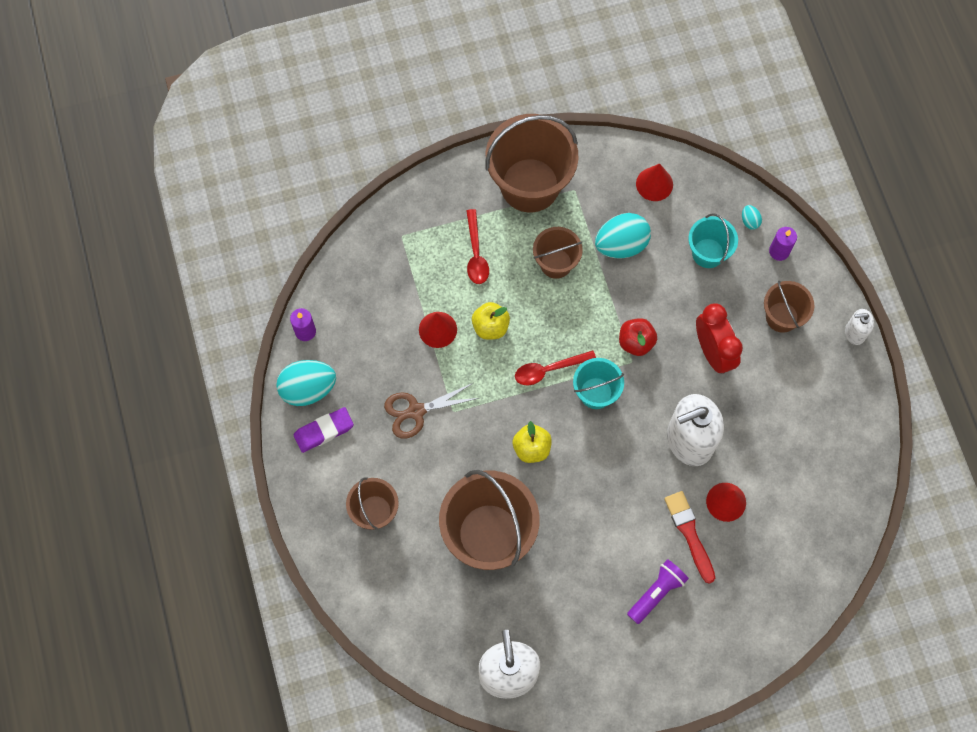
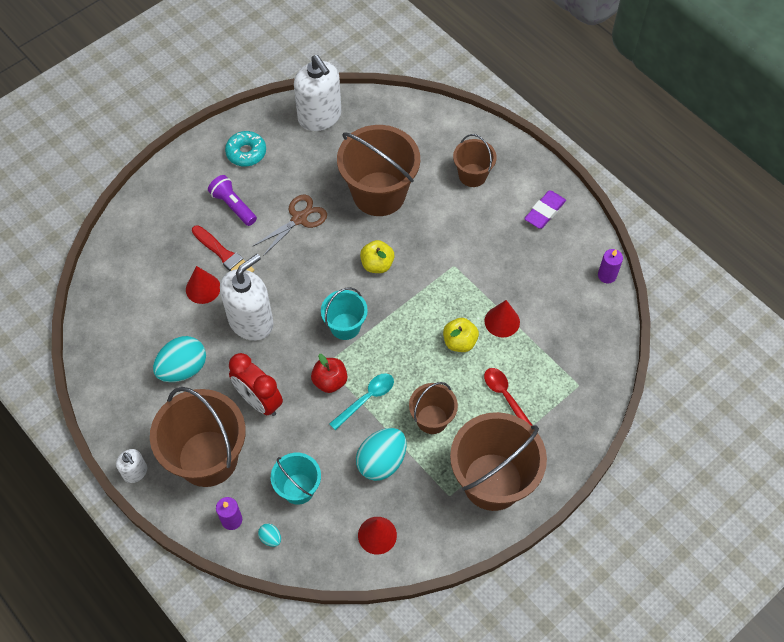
camera: 155 degrees right, 10 degrees down
turquoise egg [276,360,336,406] -> turquoise egg moved to [153,336,206,382]
brown scissors [384,383,479,439] -> brown scissors moved to [253,195,327,256]
red spoon [515,350,596,385] -> none
purple flashlight [627,559,689,624] -> purple flashlight turned 120 degrees clockwise [208,175,257,226]
brown bucket [764,281,814,333] -> brown bucket [150,387,246,487], size x1.87
white soap dispenser [845,309,874,345] -> white soap dispenser turned 75 degrees clockwise [116,449,147,483]
none -> turquoise donut [225,131,266,166]
none -> turquoise spoon [329,373,394,430]

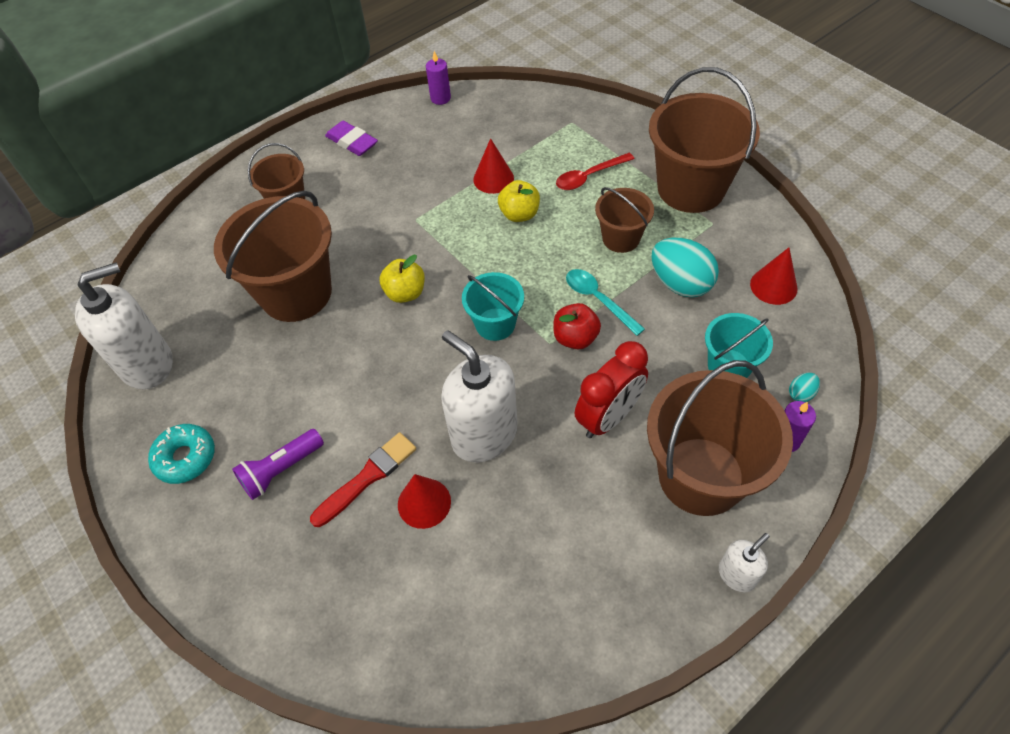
camera: 85 degrees left, 5 degrees down
turquoise egg [153,336,206,382] -> none
brown scissors [253,195,327,256] -> none

